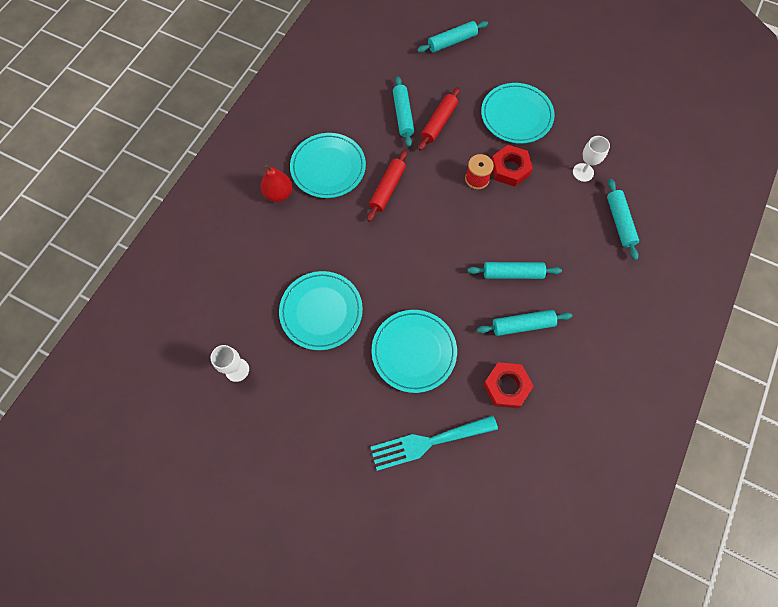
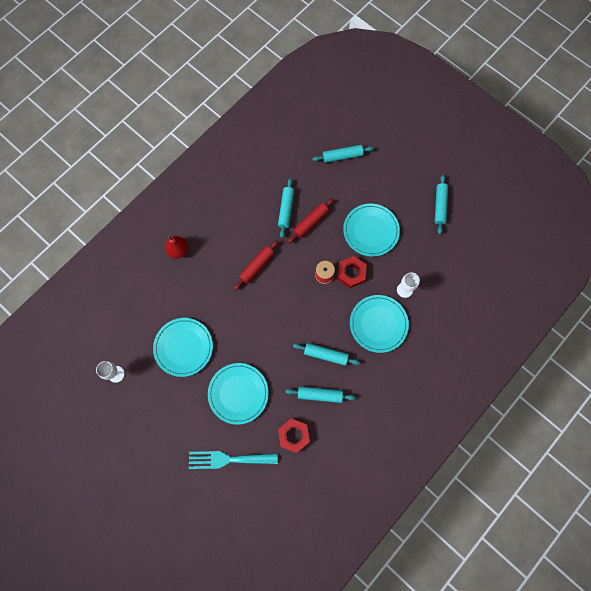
camera: 15 degrees right, 5 degrees up
turquoise plate [290,133,366,198] -> turquoise plate moved to [350,295,409,353]
turquoise rolling pin [607,179,639,260] -> turquoise rolling pin moved to [435,175,448,234]

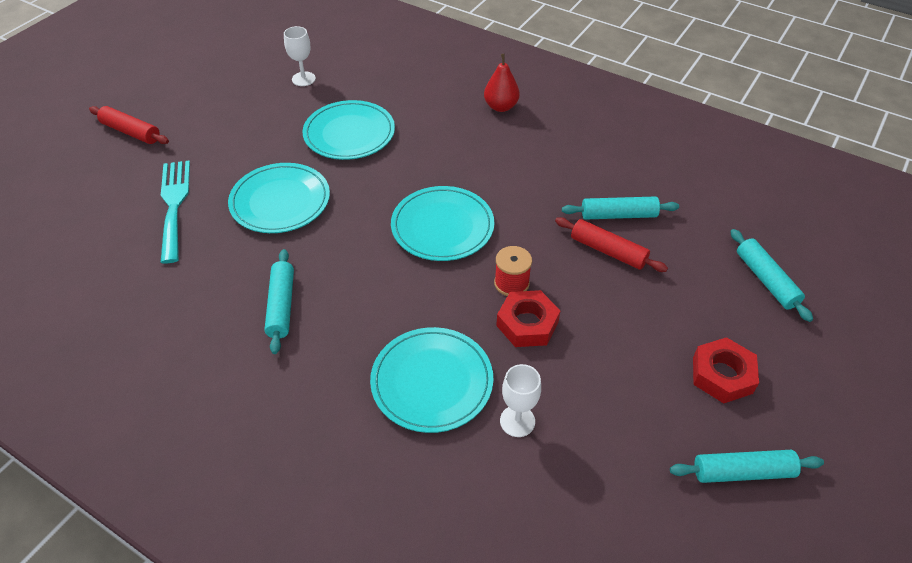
camera: 80 degrees right, 25 degrees down
red rolling pin [234,240,279,290] -> red rolling pin moved to [89,106,169,144]
red nut [278,419,310,453] -> red nut moved to [693,337,759,403]
turquoise rolling pin [293,343,360,365] -> none
turquoise plate [343,204,400,257] -> turquoise plate moved to [391,186,494,261]

